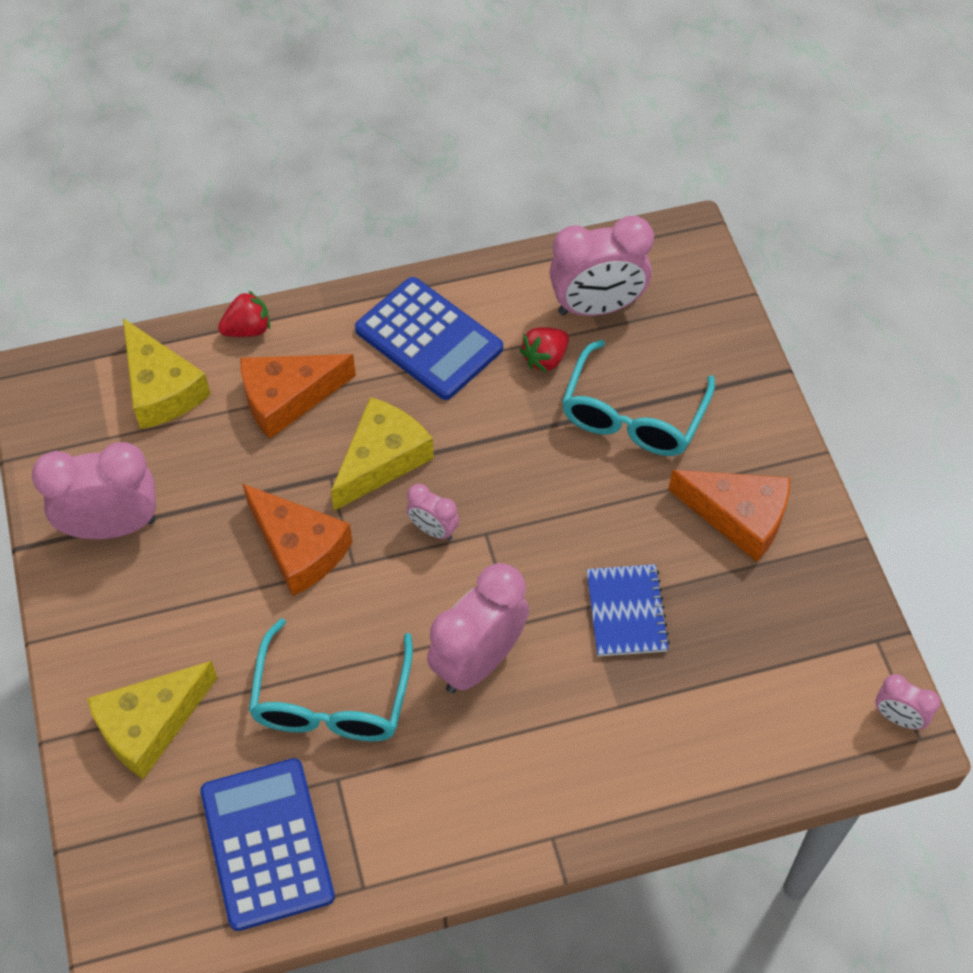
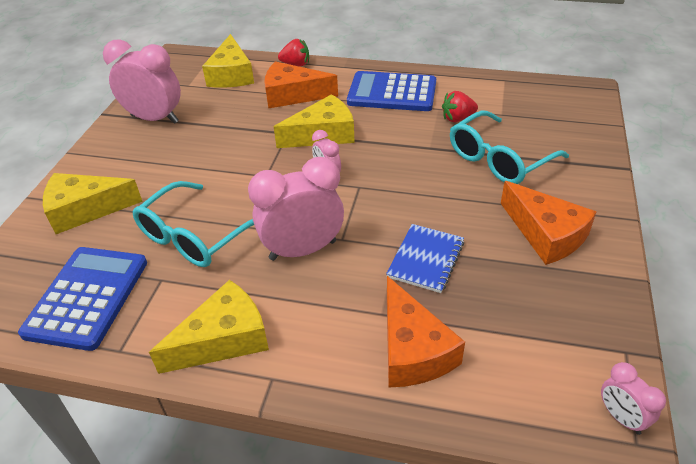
camera: 30 degrees right, 15 degrees down
orange cheese [242,483,352,596] -> orange cheese moved to [387,276,465,387]
blue calculator [355,277,503,400] -> blue calculator turned 120 degrees clockwise [347,71,436,111]
pink clock [550,216,654,316] -> none
none -> yellow cheese [149,280,269,374]

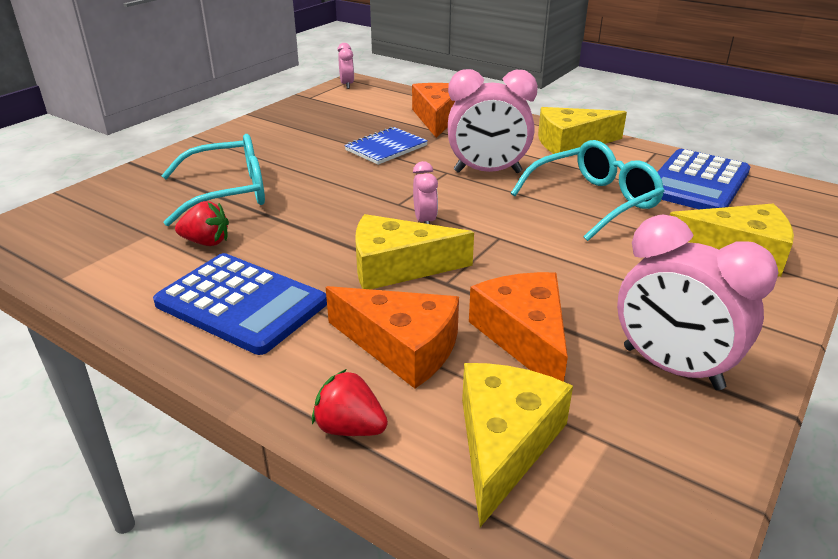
camera: 160 degrees left, 10 degrees down
orange cheese [501,181,596,265] -> orange cheese moved to [469,272,568,382]

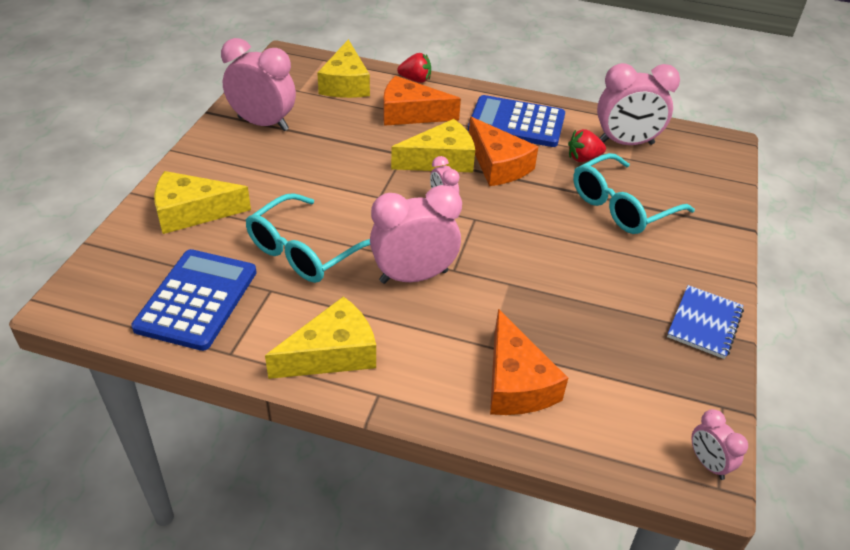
camera: 160 degrees right, 10 degrees up
blue notebook [344,127,428,165] -> blue notebook moved to [667,285,744,359]
orange cheese [469,272,568,382] -> orange cheese moved to [469,117,538,186]
none -> pink clock [597,63,680,145]

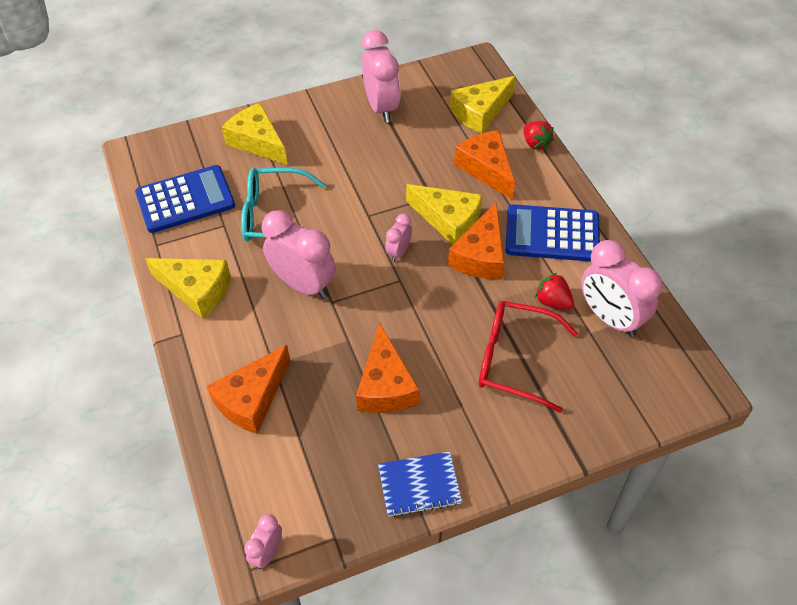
camera: 55 degrees right, 10 degrees up
blue calculator [468,95,565,147] -> blue calculator turned 60 degrees counterclockwise [506,204,600,262]
turquoise glasses [573,153,695,234] -> red glasses [478,301,578,413]
none -> orange cheese [356,322,420,413]

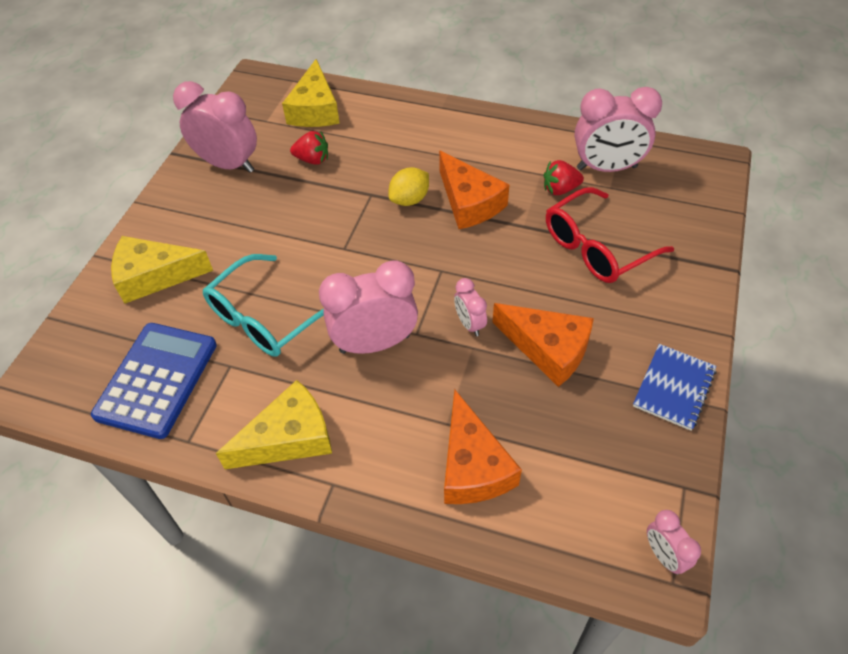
camera: 50 degrees left, 0 degrees up
pink clock [386,213,412,262] -> pink clock moved to [454,278,487,336]
yellow cheese [406,184,482,245] -> yellow lemon [389,167,429,206]
orange cheese [454,130,515,200] -> none
blue calculator [506,204,600,262] -> none
red strawberry [523,121,554,150] -> red strawberry moved to [290,131,328,165]

